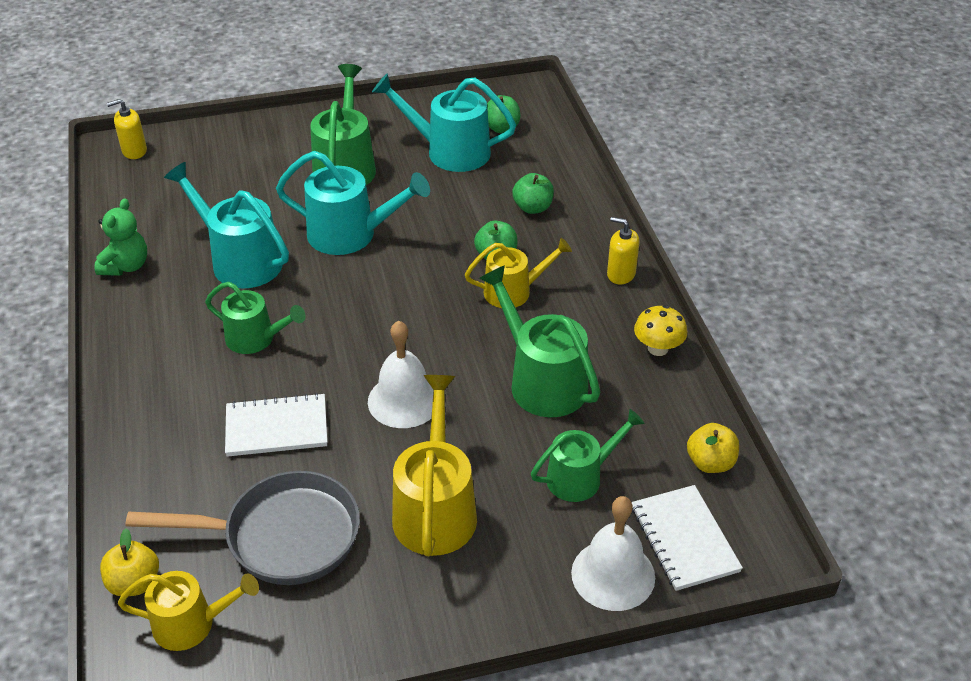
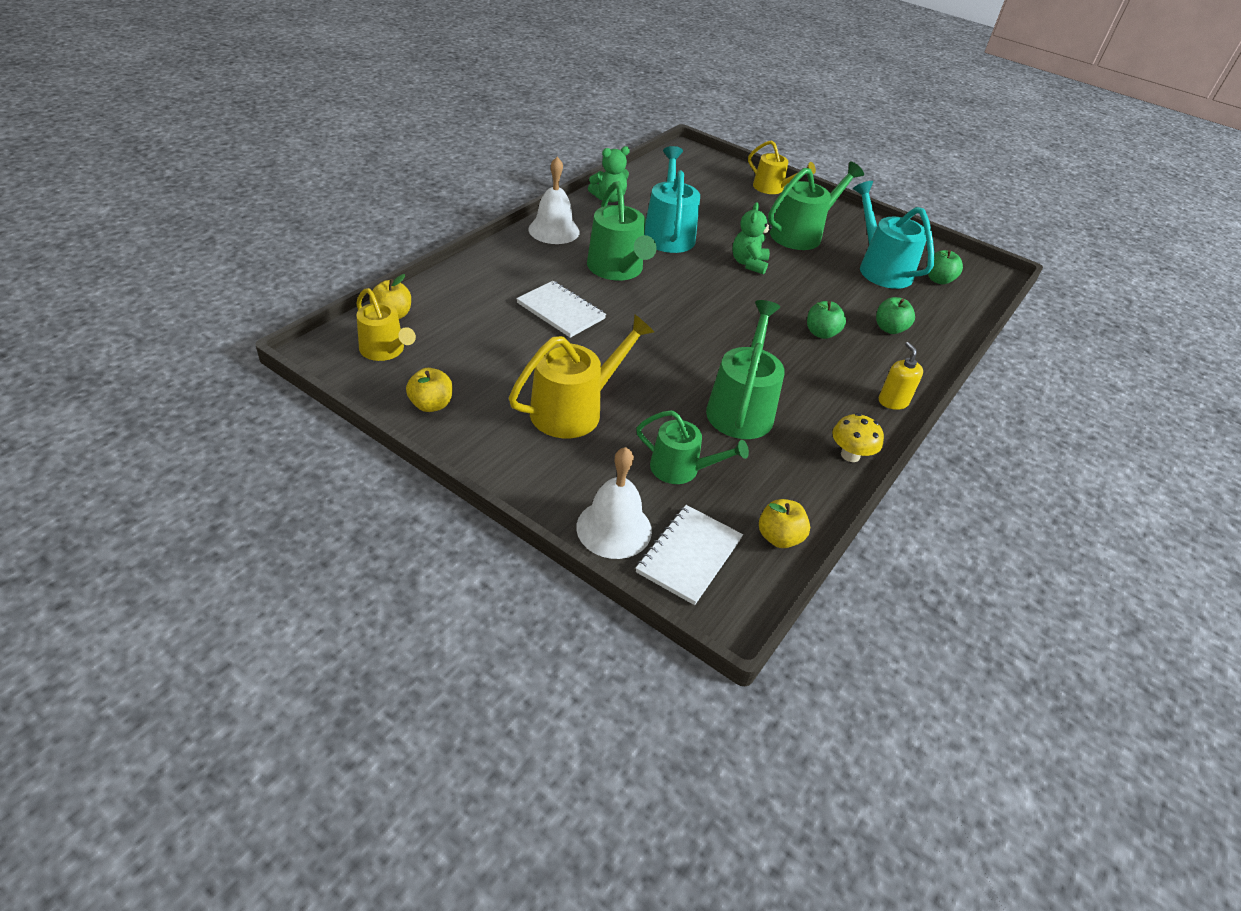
camera: 45 degrees right, 0 degrees up
yellow soap dispenser [107,99,147,159] -> none
grey pan [126,471,360,585] -> none
green watering can [205,282,306,354] -> green watering can [587,181,657,281], size x1.53
turquoise watering can [276,151,430,255] -> green teddy bear [732,202,772,275]
white bell [368,321,433,428] -> white bell moved to [528,157,580,244]
yellow watering can [465,238,572,308] -> yellow watering can moved to [748,140,816,194]
none -> yellow apple [406,368,453,412]

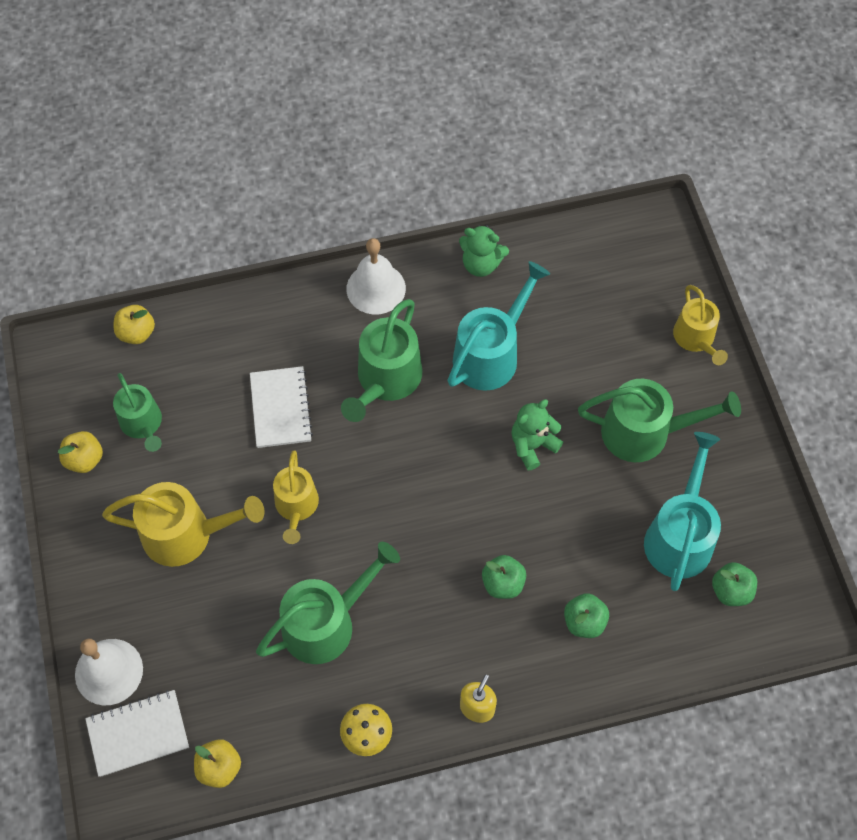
camera: 45 degrees right, 20 degrees up
yellow watering can [356,288,416,361] -> yellow watering can moved to [273,450,319,544]
green watering can [636,410,749,484] -> green watering can moved to [113,373,162,452]

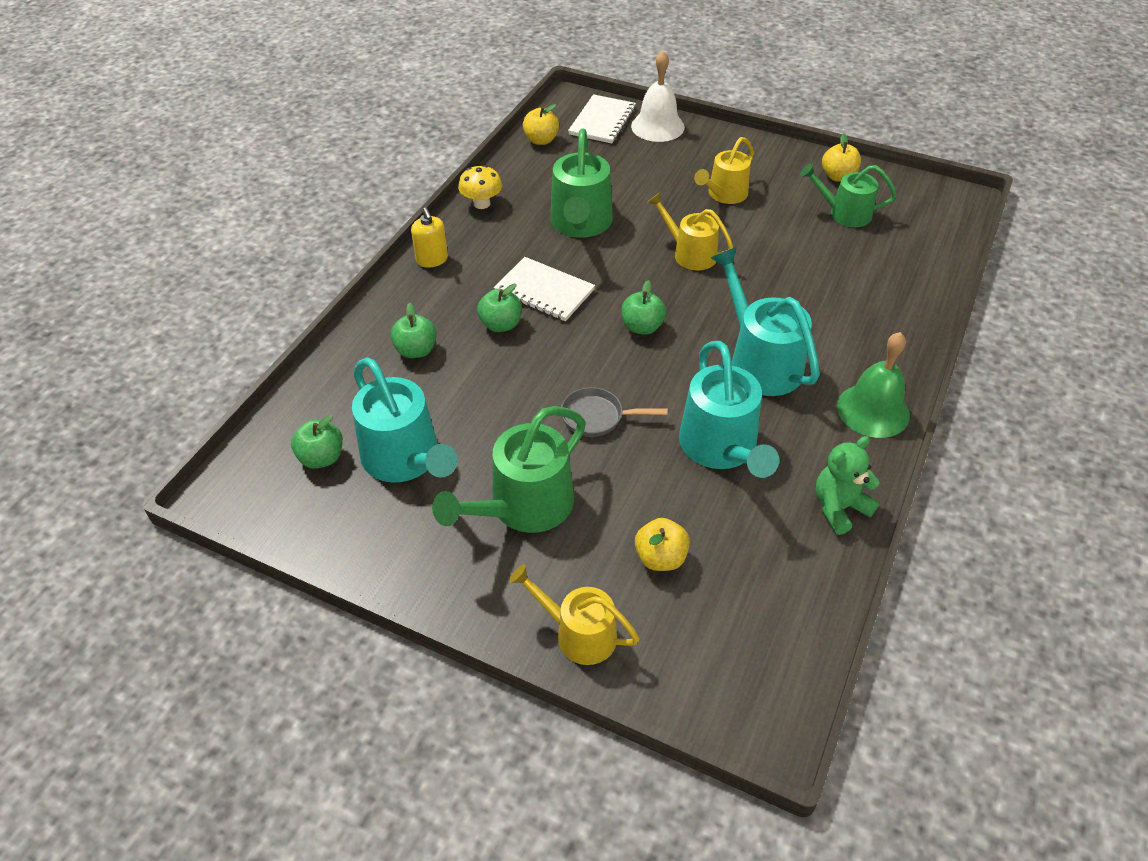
camera: 130 degrees right, 15 degrees down
yellow watering can [102,482,264,567] -> yellow watering can [694,137,754,204], size x0.65
yellow apple [114,305,155,344] -> yellow apple moved to [635,518,690,571]
white notebook [250,366,313,448] -> white notebook moved to [494,257,595,321]
green watering can [341,299,422,422] -> turquoise watering can [711,247,820,396]
white bell [346,238,406,314] -> green bell [837,332,910,438]
green teddy bear [511,399,563,470] -> grey pan [561,387,668,437]
none -> green apple [622,280,666,335]

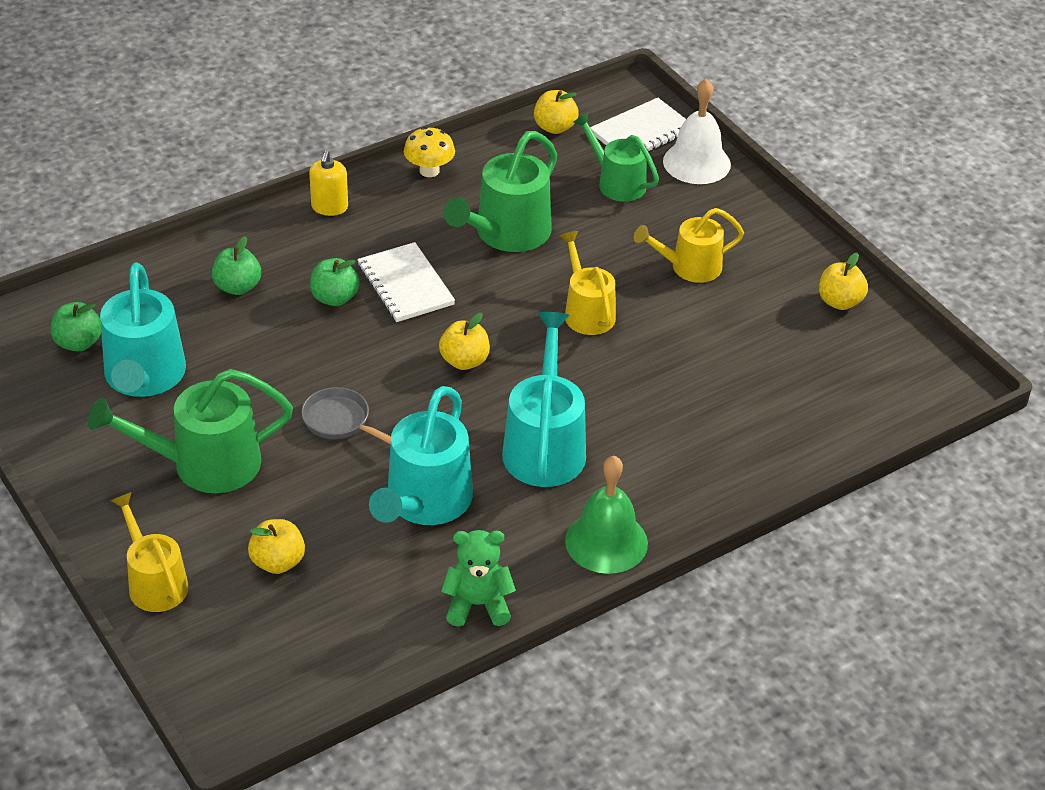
camera: 30 degrees right, 5 degrees down
green apple [622,280,666,335] -> yellow apple [439,313,490,370]
green watering can [800,163,897,227] -> green watering can moved to [573,113,659,202]

